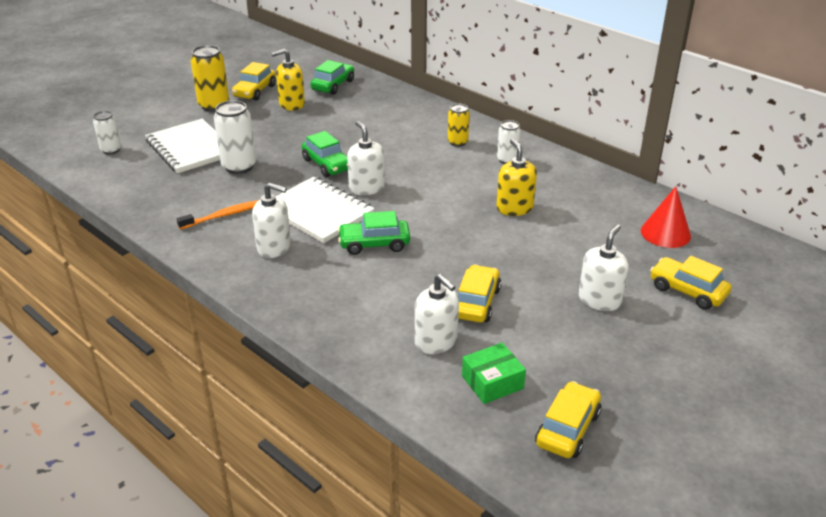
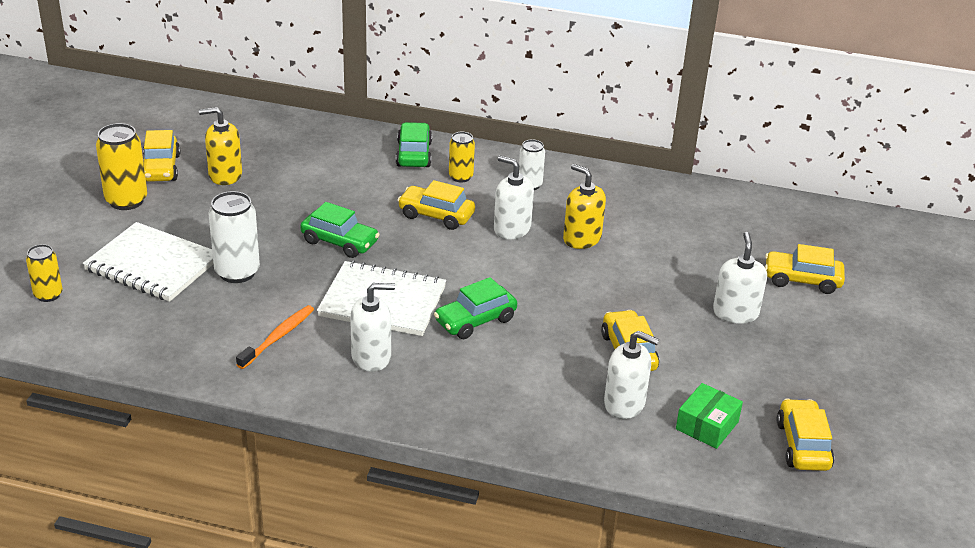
camera: 30 degrees left, 0 degrees up
white can [93,111,121,155] -> yellow can [26,244,63,302]
yellow soap dispenser [271,49,305,111] -> yellow soap dispenser turned 45 degrees clockwise [199,107,242,185]
green car [310,60,354,95] -> green car moved to [396,122,432,167]
white soap dispenser [347,121,385,195] -> white soap dispenser moved to [494,156,534,239]
red cone [641,186,691,248] -> none
none -> yellow car [398,180,475,230]

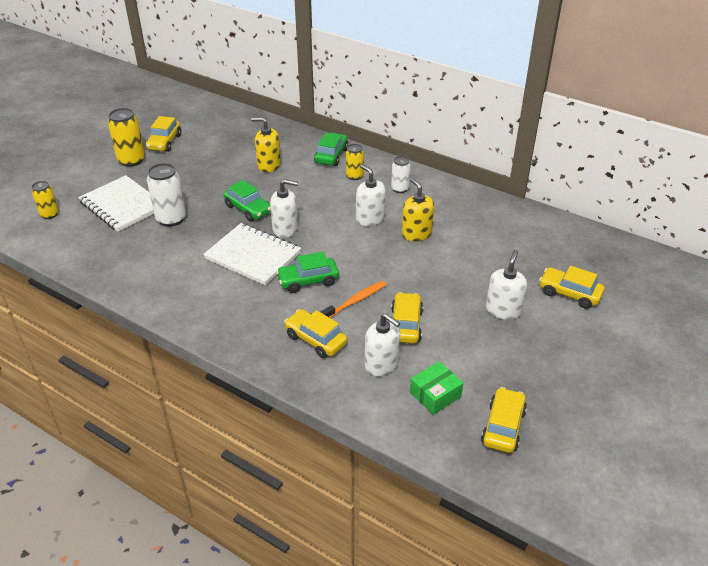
camera: 20 degrees right, 5 degrees up
yellow soap dispenser [199,107,242,185] -> yellow soap dispenser moved to [251,117,281,172]
orange toothbrush [236,305,314,369] -> orange toothbrush moved to [321,281,387,318]
white soap dispenser [350,283,395,372] -> white soap dispenser moved to [270,179,298,238]
yellow car [398,180,475,230] -> yellow car moved to [284,309,347,358]

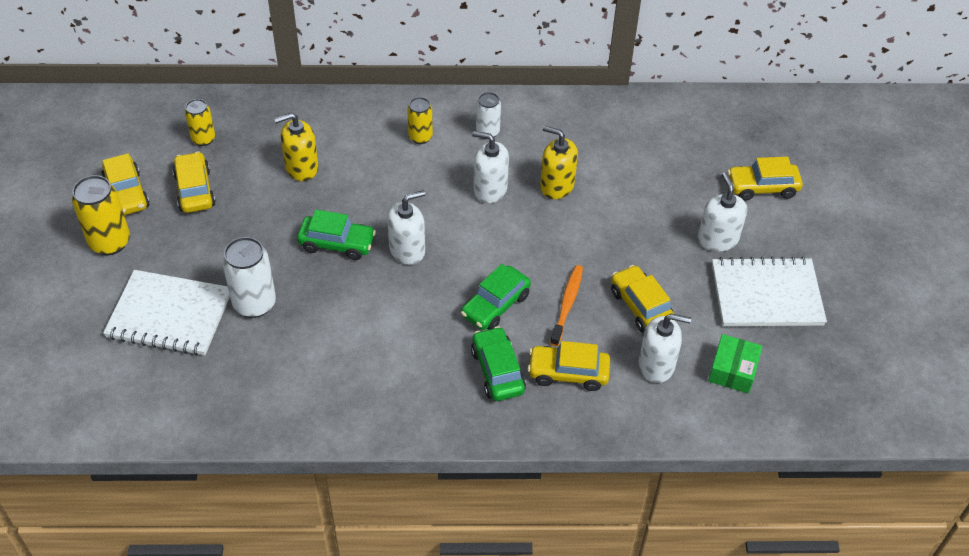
camera: 35 degrees left, 10 degrees up
yellow can [32,181,59,219] -> yellow can moved to [185,99,215,146]
white notebook [203,223,301,285] -> white notebook moved to [712,257,827,326]
green car [314,133,348,166] -> green car moved to [471,326,526,401]
yellow car [481,387,527,453] -> yellow car moved to [172,151,215,213]

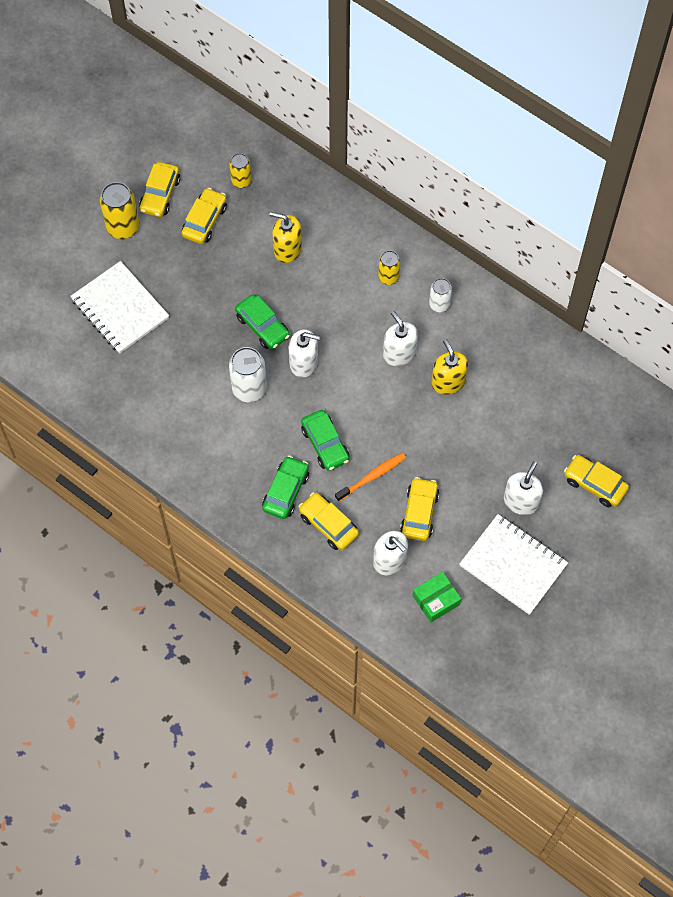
camera: 40 degrees right, 15 degrees up
white can [222,237,276,318] -> white can moved to [229,347,267,402]
green car [461,264,531,330] -> green car turned 105 degrees counterclockwise [301,410,349,471]

